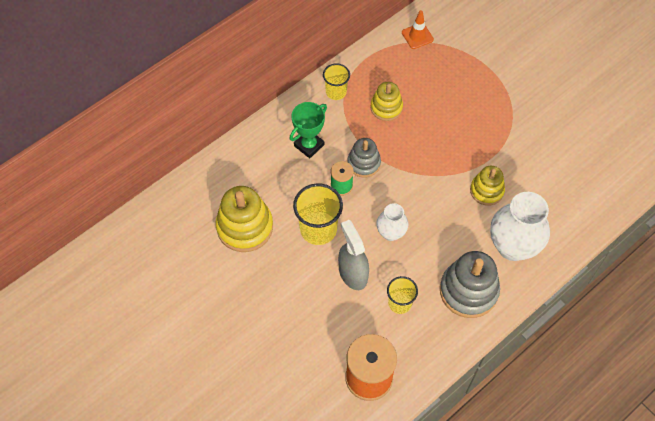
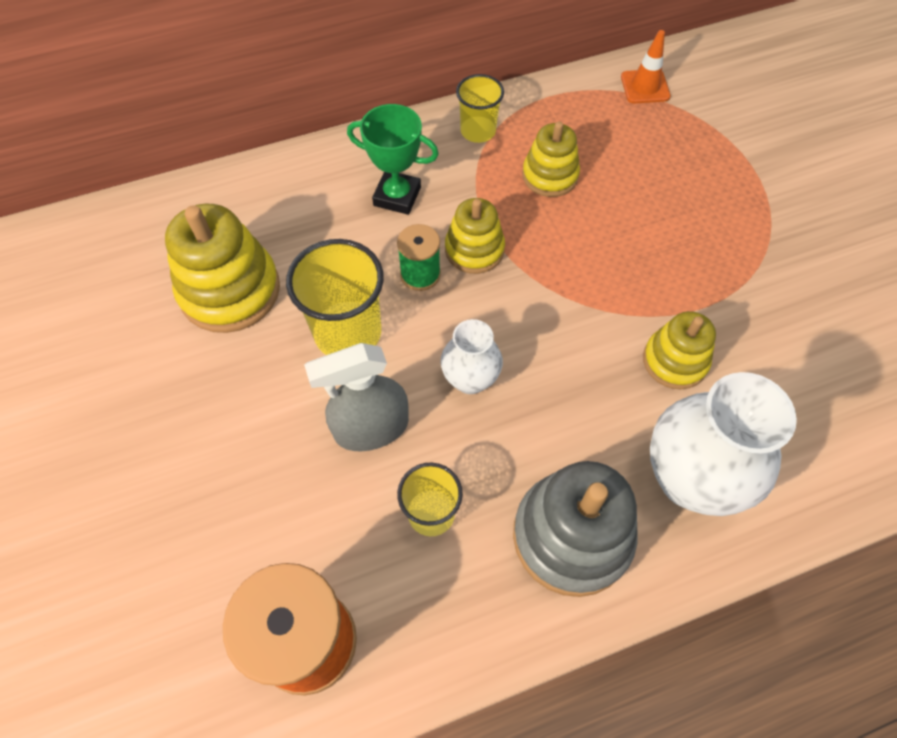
camera: 20 degrees right, 0 degrees up
green trophy [289,102,327,158] -> green trophy turned 45 degrees clockwise [347,104,439,215]
grey spray bottle [338,220,369,290] -> grey spray bottle turned 105 degrees counterclockwise [304,343,409,451]
grey stacking toy [347,138,381,178] -> yellow stacking toy [445,198,505,274]

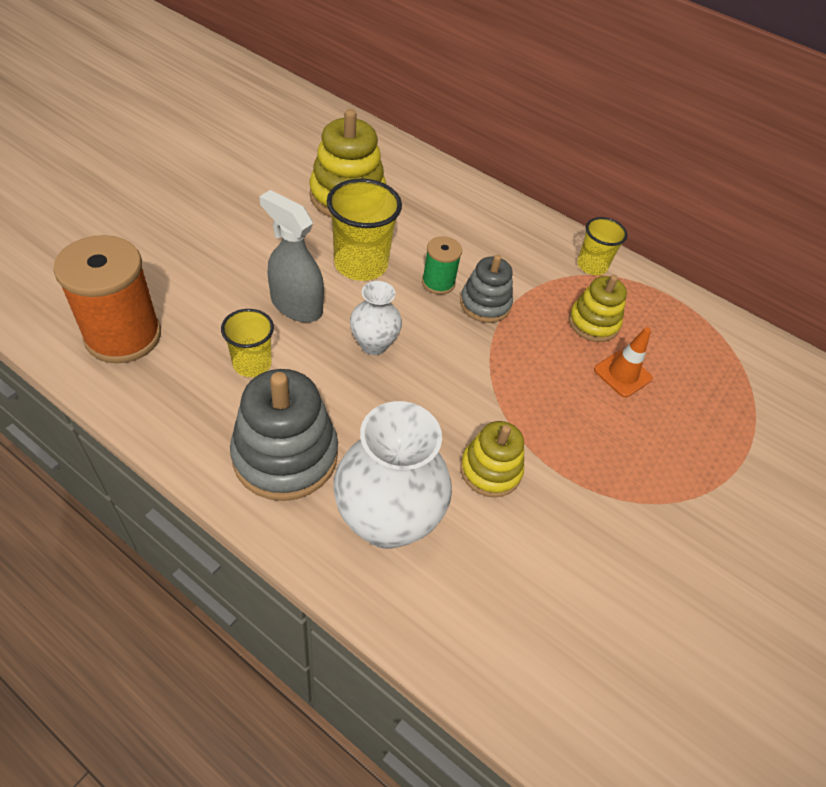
camera: 50 degrees right, 10 degrees down
green trophy [347,104,439,215] -> none
yellow stacking toy [445,198,505,274] -> grey stacking toy [460,255,513,323]
orange traffic cone [621,30,671,104] -> orange traffic cone moved to [594,327,653,398]

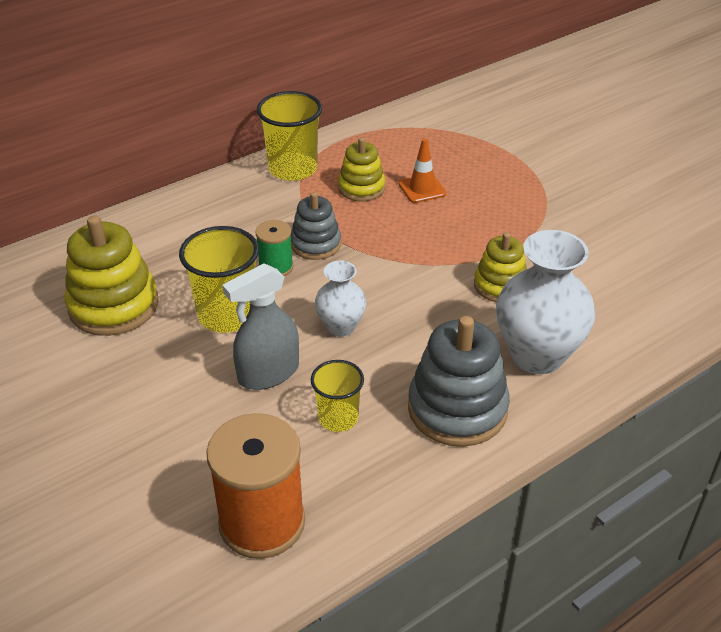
camera: 65 degrees left, 10 degrees down
yellow cup [577,217,627,275] -> yellow cup [257,91,322,181], size x1.63

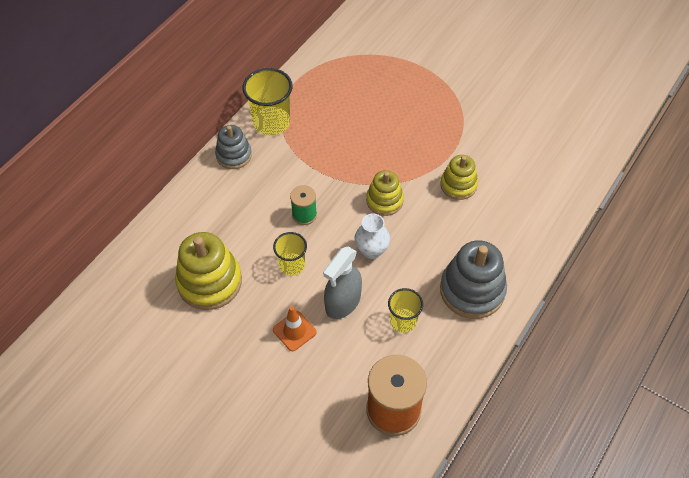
camera: 20 degrees left, 15 degrees up
yellow cup [179,226,259,333] -> yellow cup [273,232,307,276], size x0.62
grey stacking toy [291,192,341,260] -> grey stacking toy moved to [215,125,252,169]
yellow stacking toy [338,137,385,201] -> yellow stacking toy moved to [366,170,404,216]
orange traffic cone [399,138,446,203] -> orange traffic cone moved to [273,306,317,351]
white vase [496,230,595,374] -> none

